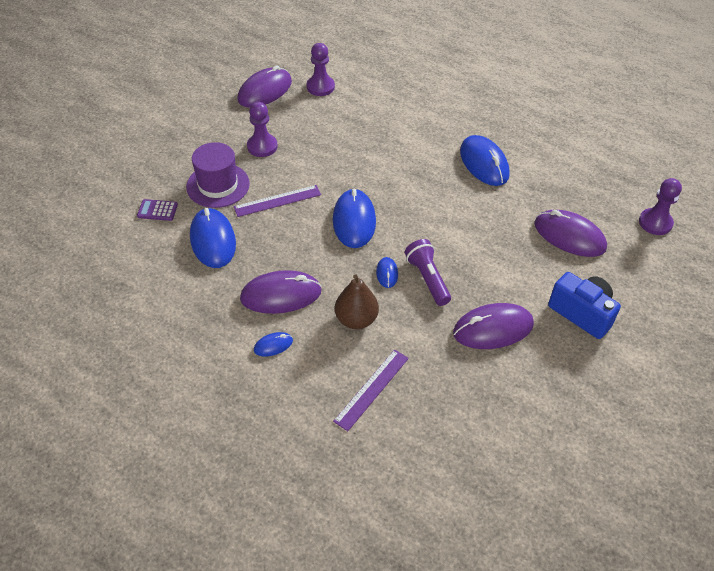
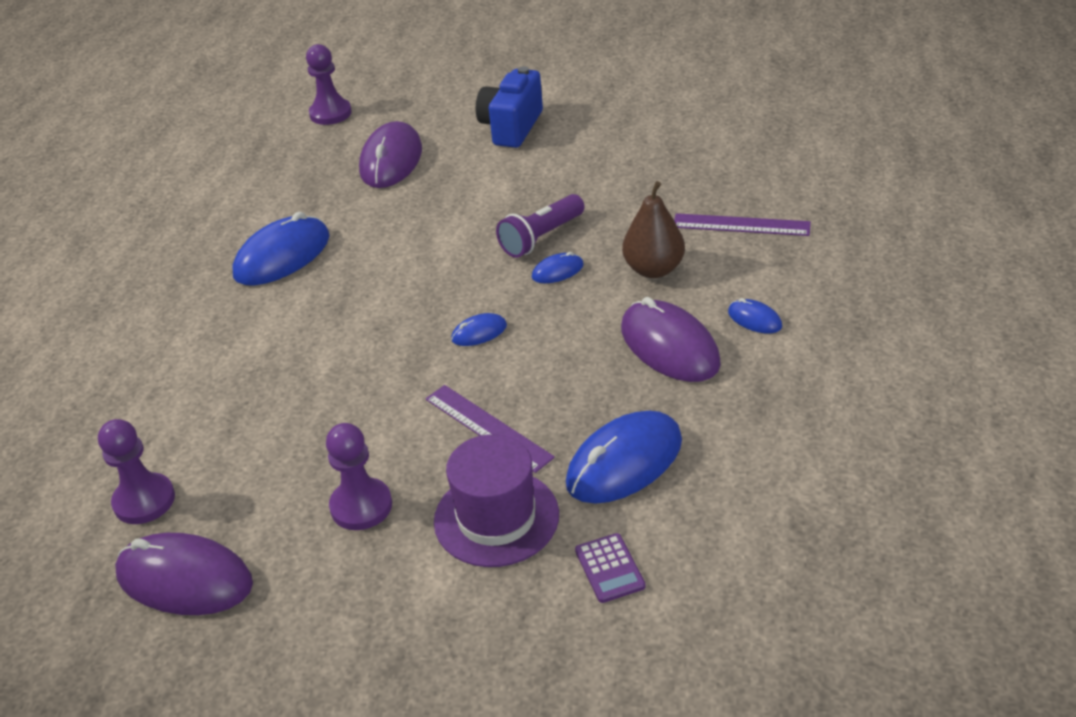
camera: 110 degrees left, 10 degrees down
blue mouse [333,189,376,248] -> blue mouse [451,313,507,346], size x0.48
purple mouse [453,303,534,349] -> none

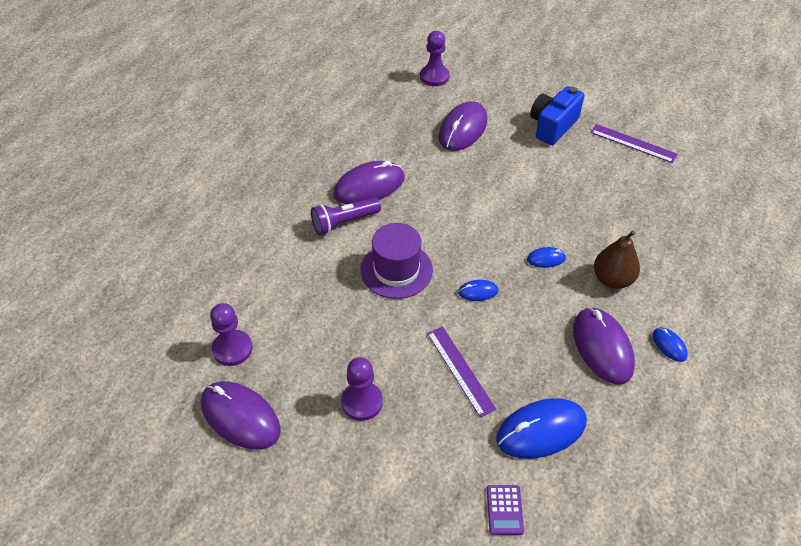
camera: 15 degrees right, 10 degrees up
blue mouse [232,212,330,285] -> purple mouse [333,161,405,204]
purple hat [434,434,559,567] -> purple hat moved to [361,223,433,299]
purple flashlight [496,194,584,258] -> purple flashlight moved to [311,197,381,235]
purple ruler [674,213,811,236] -> purple ruler moved to [591,124,677,163]

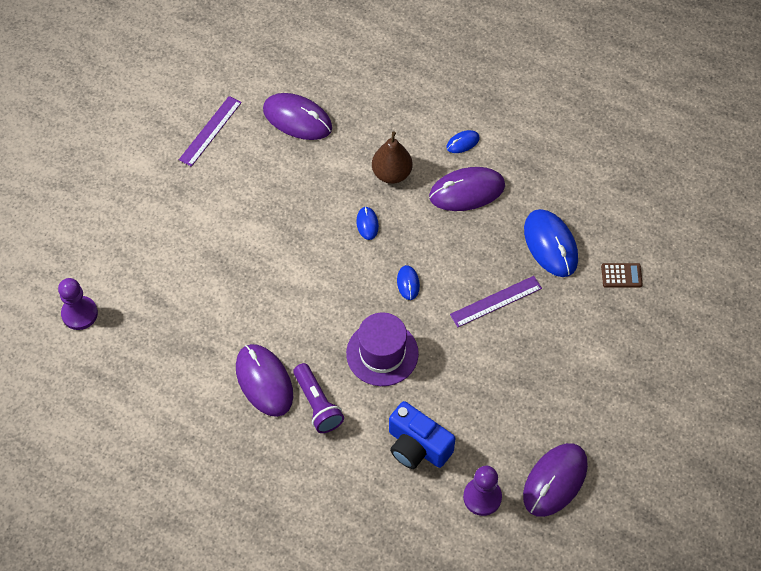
camera: 90 degrees left, 10 degrees up
purple pawn [341,357,383,421] -> none
purple mouse [438,101,487,151] -> purple mouse moved to [263,93,332,140]
purple calculator [487,485,524,535] -> brown calculator [601,263,643,287]
blue camera [530,86,584,145] -> blue camera moved to [389,401,456,469]

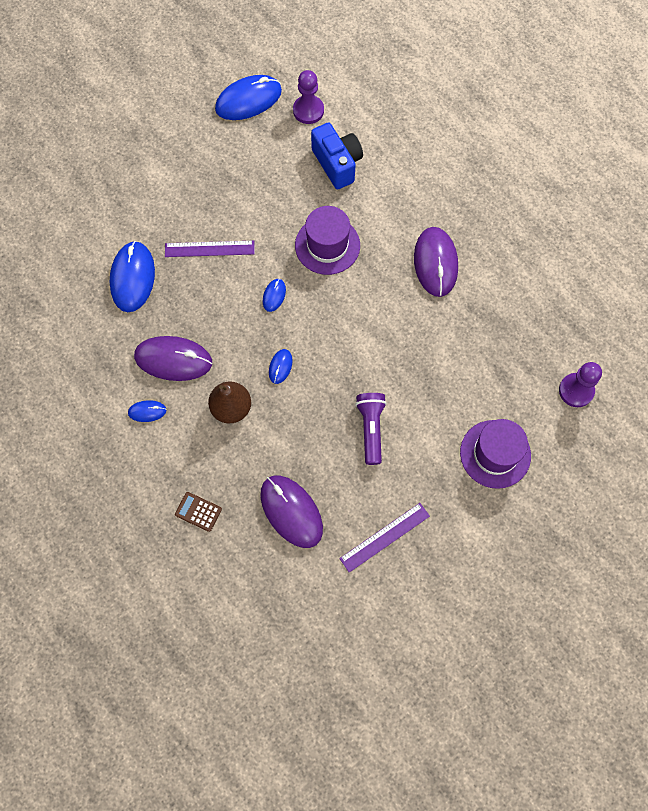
camera: 155 degrees left, 10 degrees up
purple flashlight [293,363,344,433] -> purple flashlight moved to [355,393,387,465]
purple mouse [523,443,588,517] -> blue mouse [215,75,282,120]
brown calculator [601,263,643,287] -> brown calculator moved to [175,492,222,532]
none -> purple hat [460,419,531,489]

